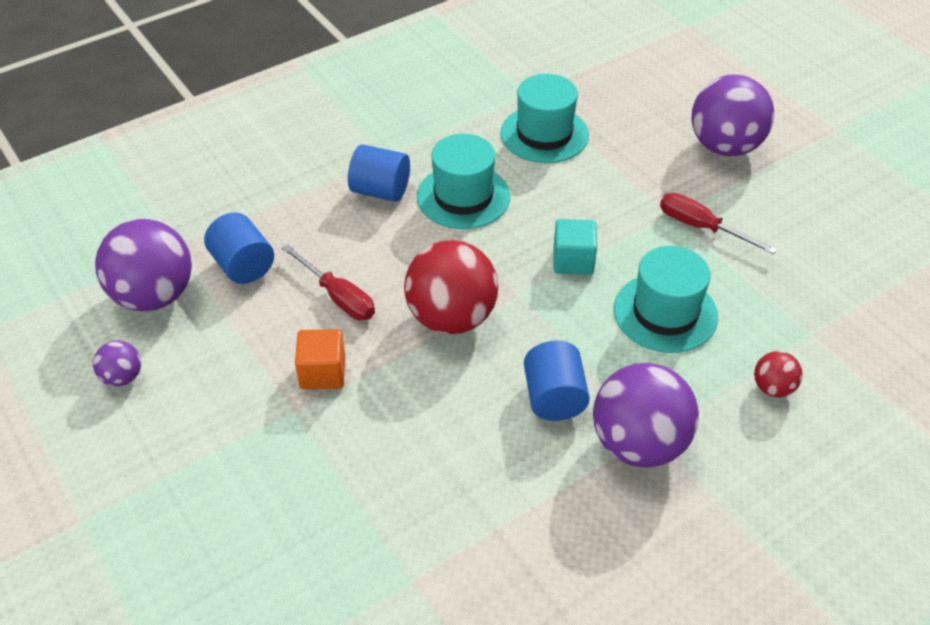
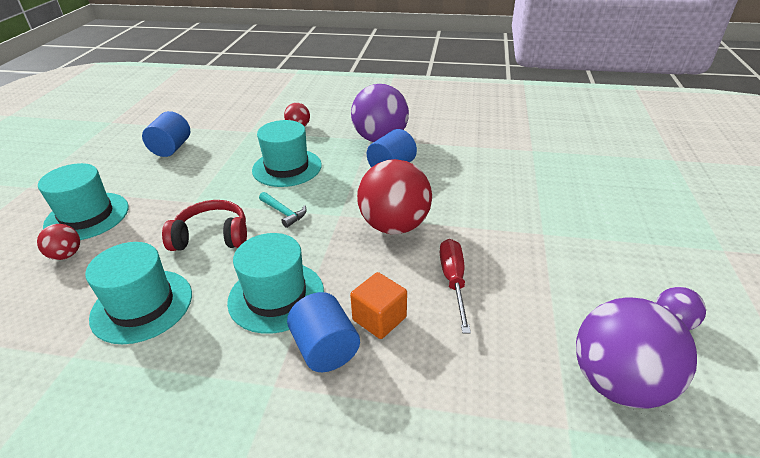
camera: 135 degrees left, 10 degrees down
blue cylinder [204,212,274,284] -> blue cylinder moved to [142,111,190,157]
orange cube [295,329,345,390] -> orange cube moved to [350,272,407,339]
turquoise cube [554,219,597,275] -> turquoise hammer [259,192,306,228]
red screwdriver [660,193,777,254] -> none
purple ball [692,74,774,156] -> turquoise hat [38,163,129,240]
none -> red ball [37,224,80,260]
none -> red headphones [162,200,247,251]

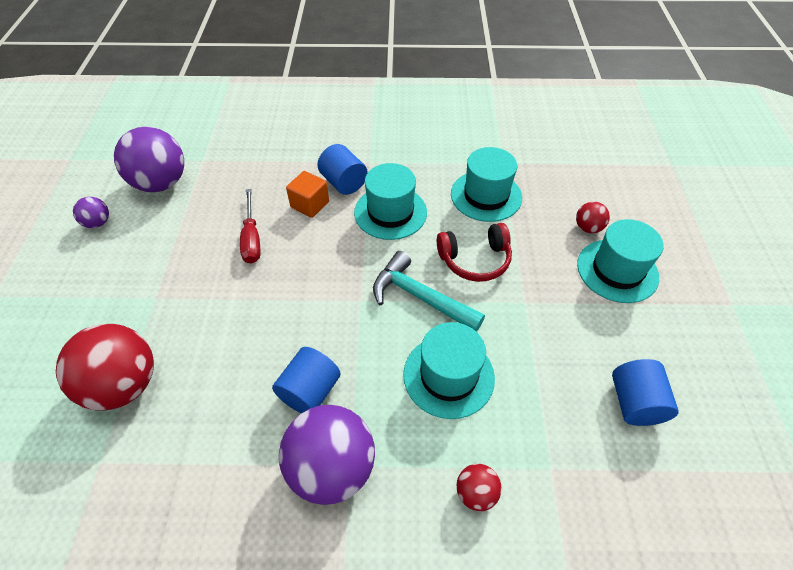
camera: 170 degrees right, 15 degrees up
turquoise hammer [259,192,306,228] -> turquoise hammer [373,251,485,332], size x1.88
red ball [357,159,432,234] -> red ball moved to [56,324,154,411]

